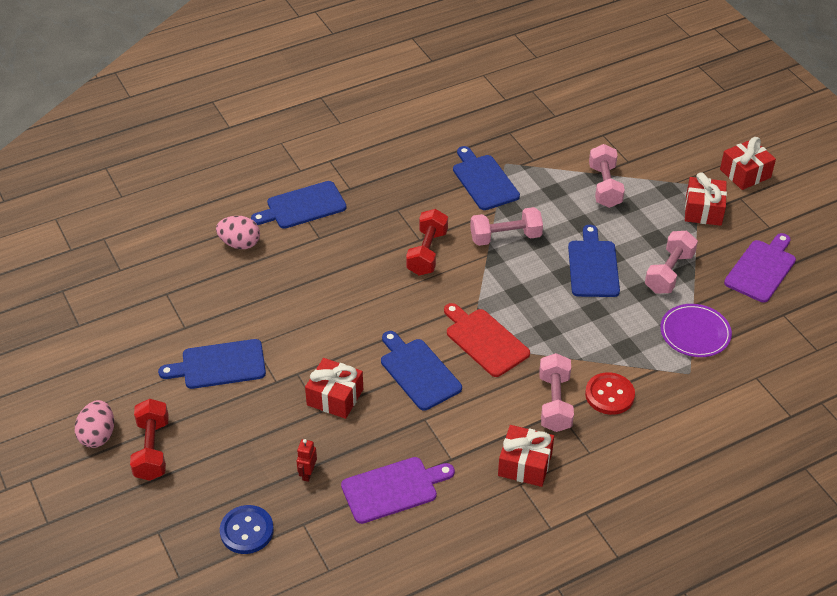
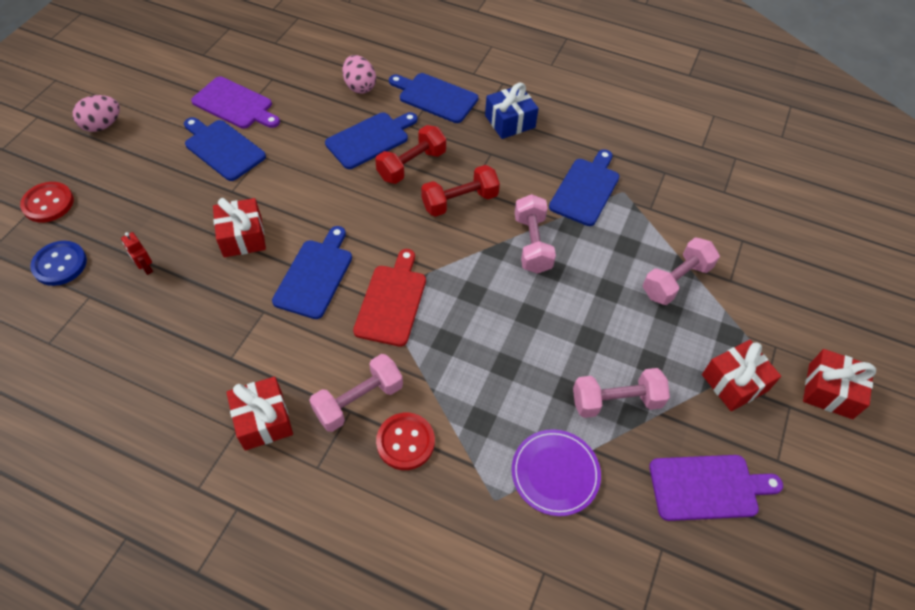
camera: 50 degrees right, 10 degrees up
red dumbbell [130,399,169,481] -> red dumbbell moved to [375,125,446,184]
red robot [297,439,317,482] -> red robot turned 105 degrees counterclockwise [121,232,153,275]
purple cutting board [341,457,455,524] -> purple cutting board moved to [191,77,280,129]
pink dumbbell [470,207,543,246] -> pink dumbbell turned 45 degrees clockwise [515,194,556,274]
blue cutting board [568,225,620,297] -> blue cutting board moved to [325,112,418,169]
none -> red button [20,182,74,223]
none -> blue gift [485,83,539,139]

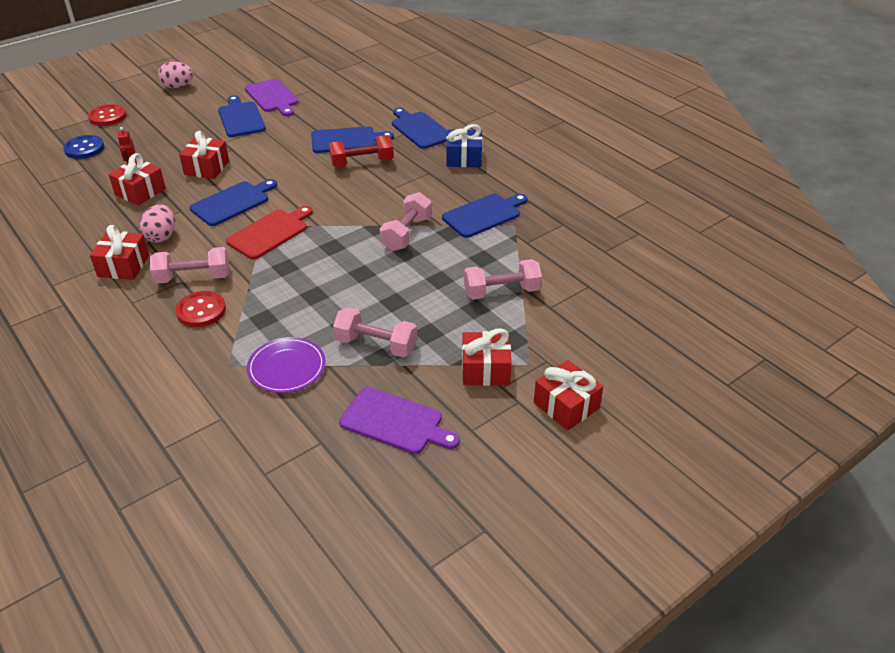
camera: 30 degrees right, 15 degrees down
pink egg [343,55,376,94] -> pink egg moved to [140,204,175,243]
red dumbbell [421,165,500,217] -> none
none -> red gift [109,153,166,206]

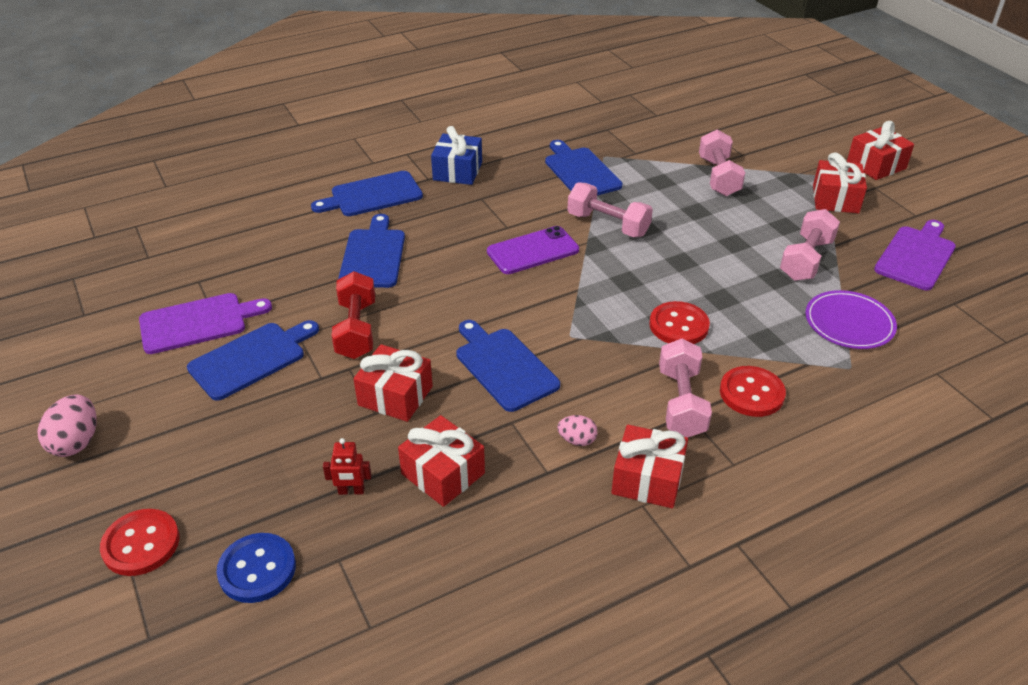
camera: 80 degrees left, 0 degrees up
pink egg [140,204,175,243] -> pink egg [557,415,598,446], size x0.60
blue cutting board [218,95,266,137] -> blue cutting board turned 150 degrees clockwise [187,320,319,401]
red cutting board [226,206,313,259] -> none
red dumbbell [329,135,393,167] -> red dumbbell moved to [331,271,375,359]
none -> purple phone [487,226,579,274]
none -> red button [650,301,710,344]

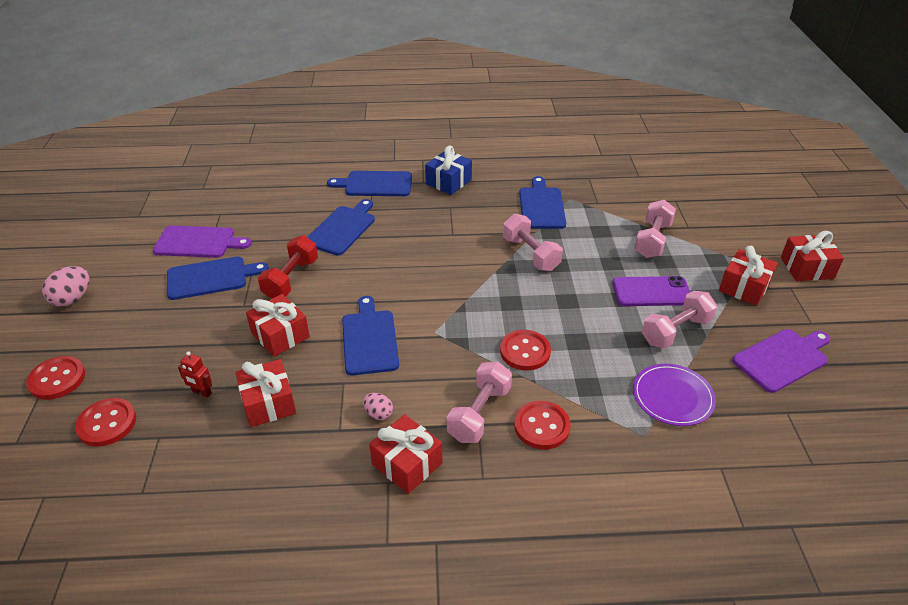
camera: 25 degrees right, 0 degrees up
blue button [217,533,296,603] -> red button [75,398,136,447]
purple phone [487,226,579,274] -> purple phone moved to [612,276,690,306]

